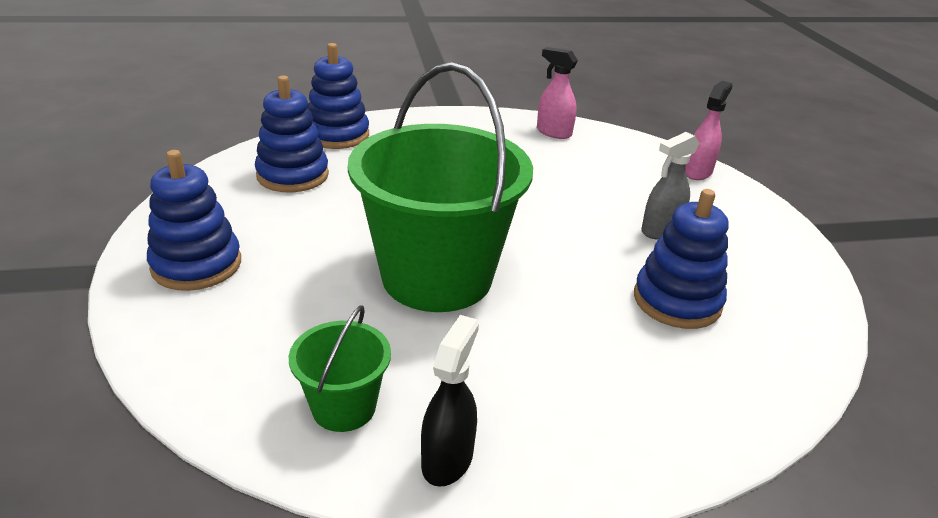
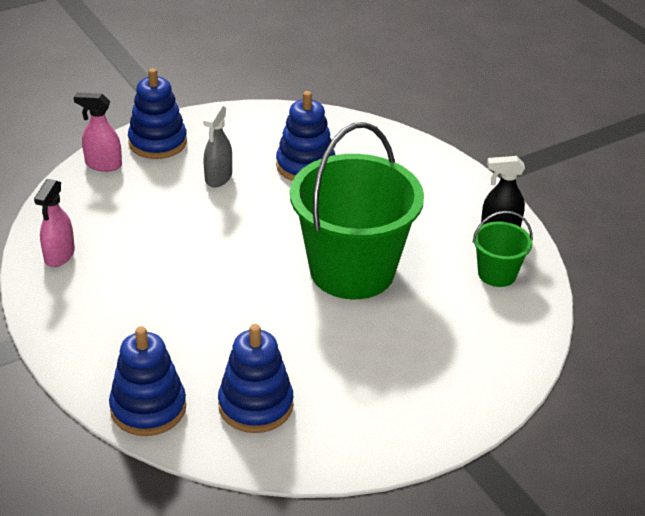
camera: 110 degrees left, 5 degrees up
blue stacking toy [147,150,241,291] -> blue stacking toy moved to [128,68,187,159]
grey spray bottle [641,132,699,240] -> grey spray bottle turned 75 degrees clockwise [203,104,232,187]

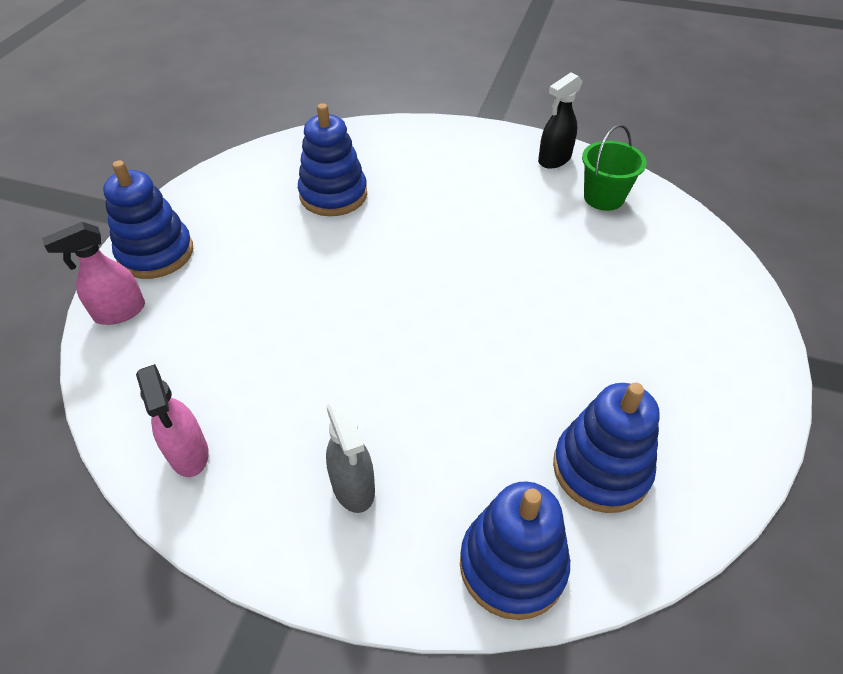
camera: 40 degrees left, 10 degrees up
grey spray bottle [203,104,232,187] -> grey spray bottle moved to [326,398,375,513]
green bucket [290,122,424,299] -> none

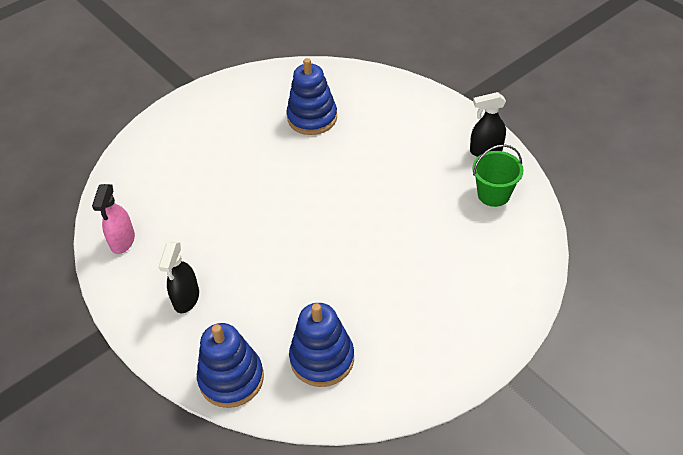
camera: 35 degrees right, 0 degrees up
pink spray bottle [42,222,145,325] -> none
blue stacking toy [103,160,193,279] -> none
grey spray bottle [326,398,375,513] -> black spray bottle [159,241,199,313]

